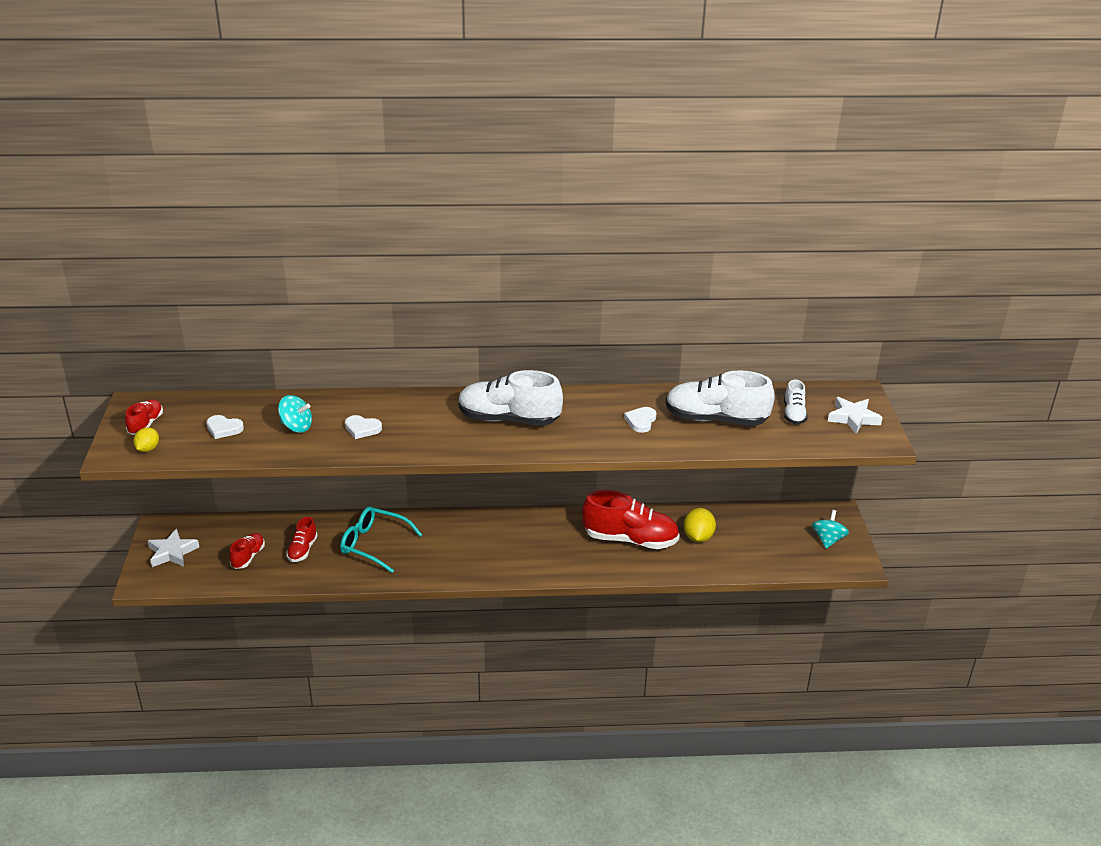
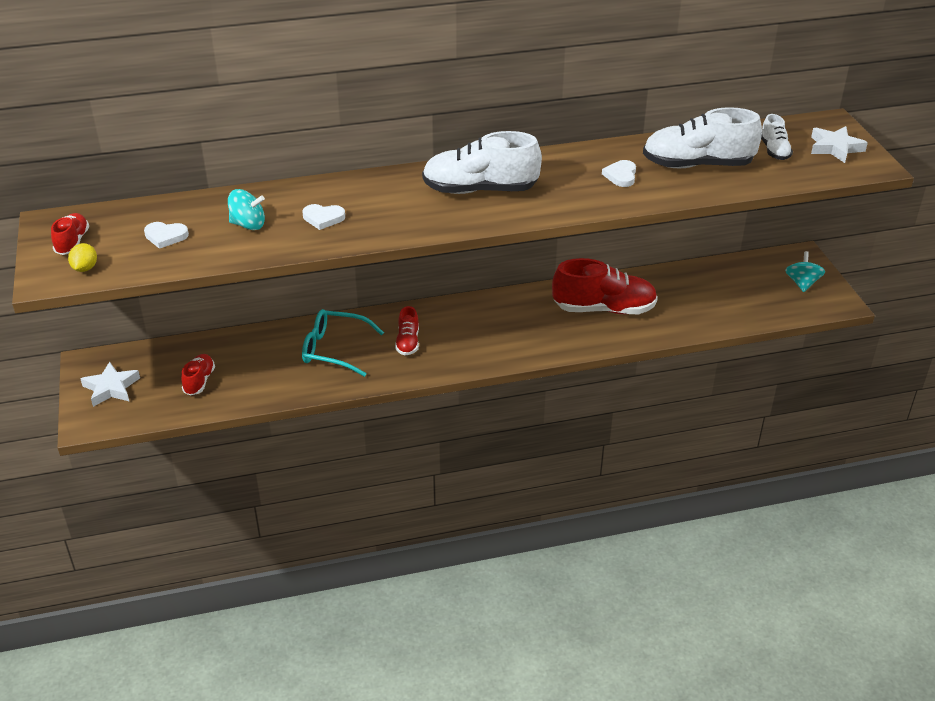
camera: 10 degrees left, 5 degrees up
red shoe [286,517,318,562] -> red shoe moved to [395,306,419,356]
yellow lemon [684,508,716,542] -> none

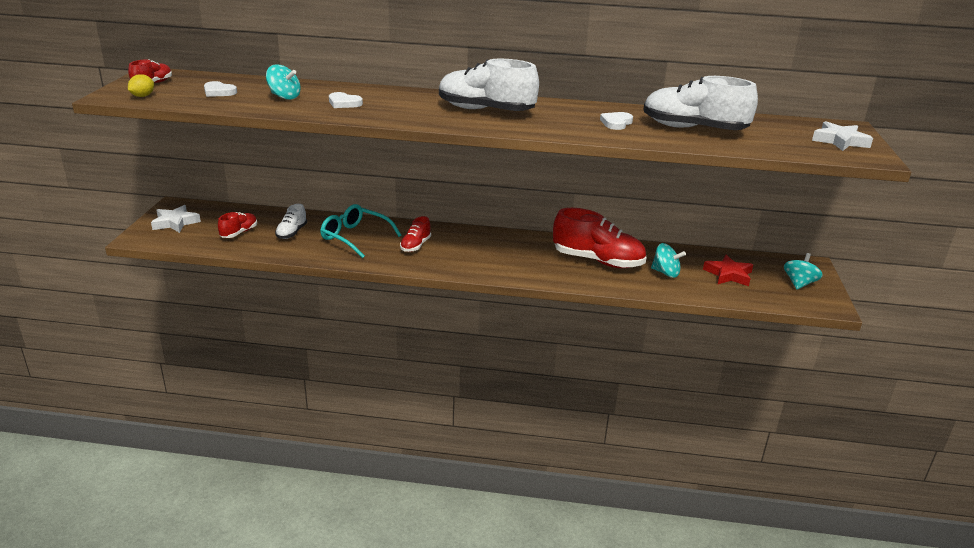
camera: 20 degrees right, 10 degrees down
white shoe [761,114,793,160] -> white shoe moved to [275,204,307,239]
none -> turquoise spinning top [651,243,686,278]
none -> red star [703,255,753,286]

